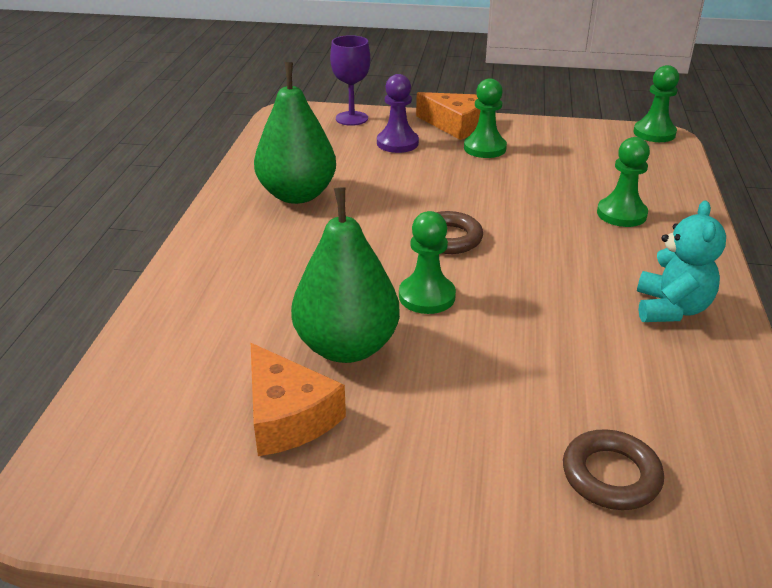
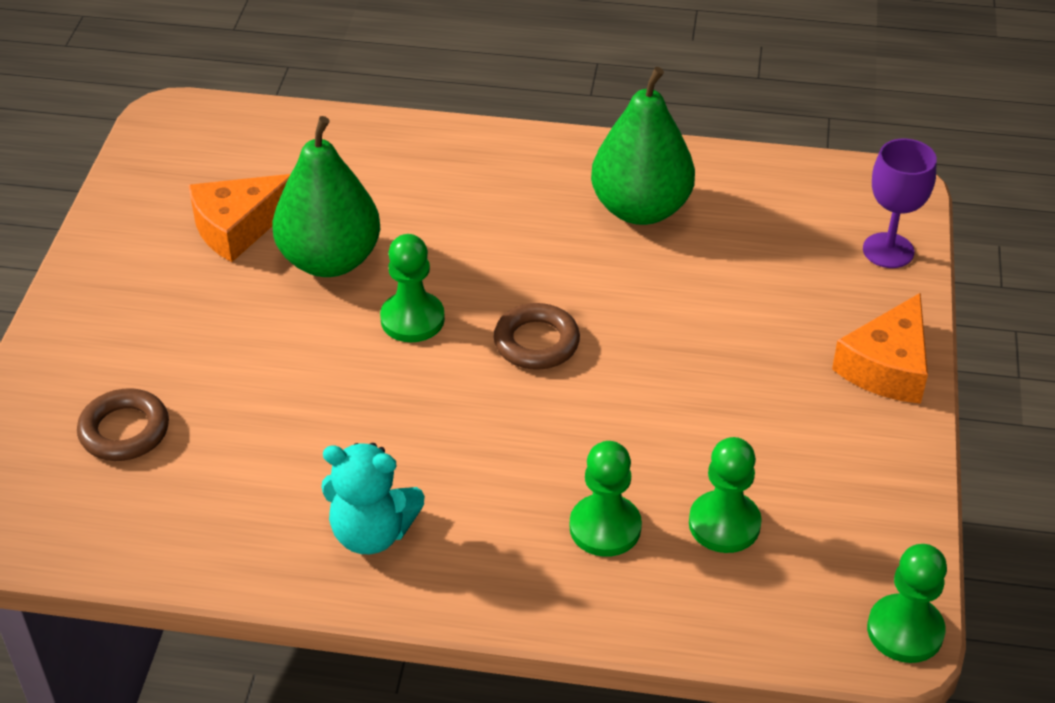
camera: 90 degrees right, 10 degrees up
purple pawn [377,74,419,153] -> none
green pawn [464,78,507,158] -> green pawn moved to [689,437,762,553]

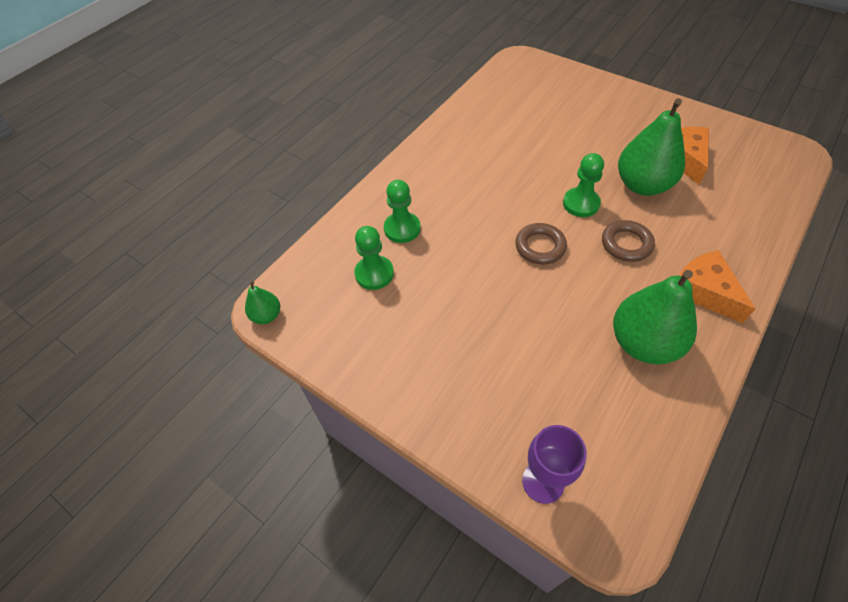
camera: 120 degrees right, 10 degrees up
brown ring [77,388,169,461] -> brown ring moved to [602,220,655,262]
turquoise teddy bear [321,443,425,554] -> none
orange cheese [832,293,928,404] -> orange cheese moved to [679,250,755,323]
green pawn [867,544,947,663] -> green pear [245,280,280,324]

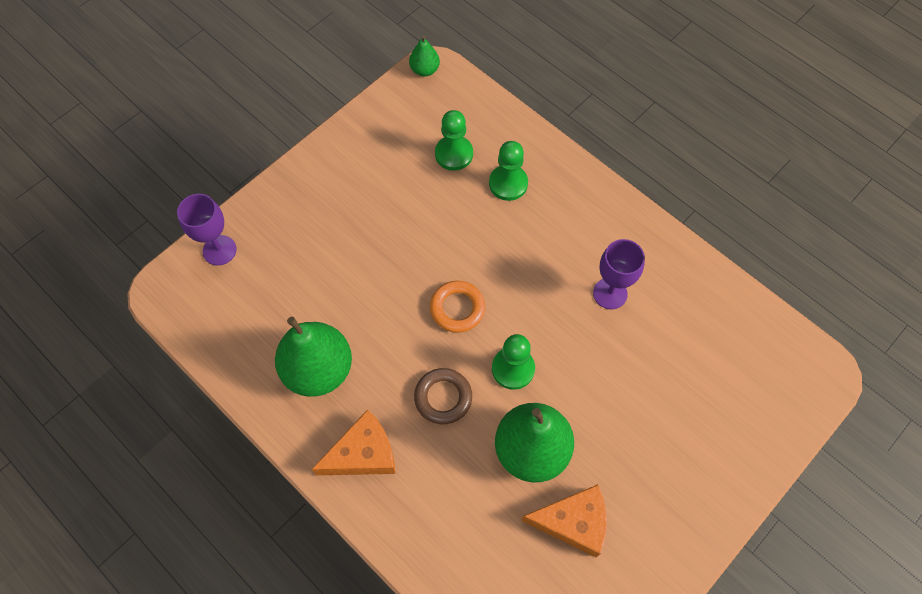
camera: 95 degrees right, 10 degrees up
brown ring [515,223,567,265] -> orange ring [430,281,485,333]
none -> purple goblet [593,239,645,309]

